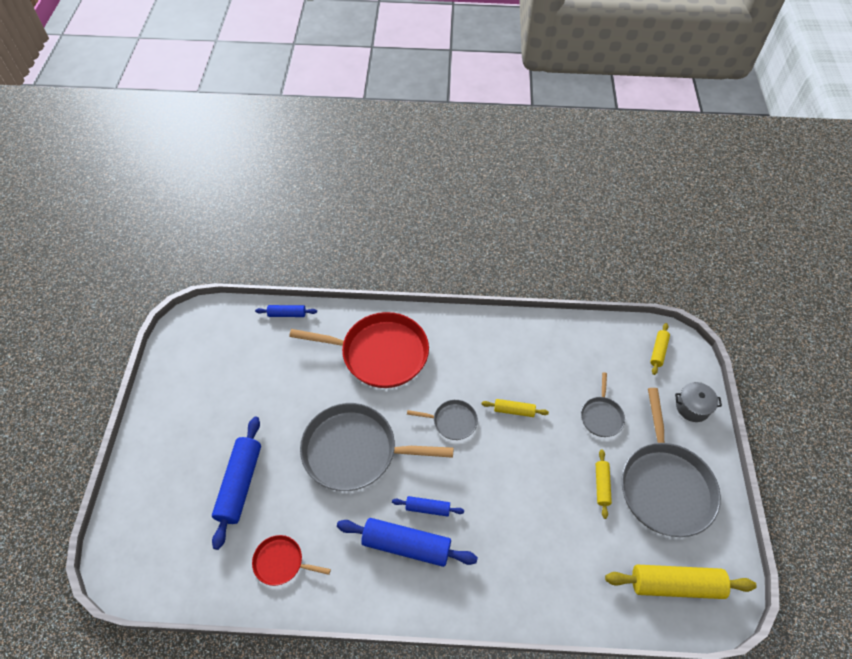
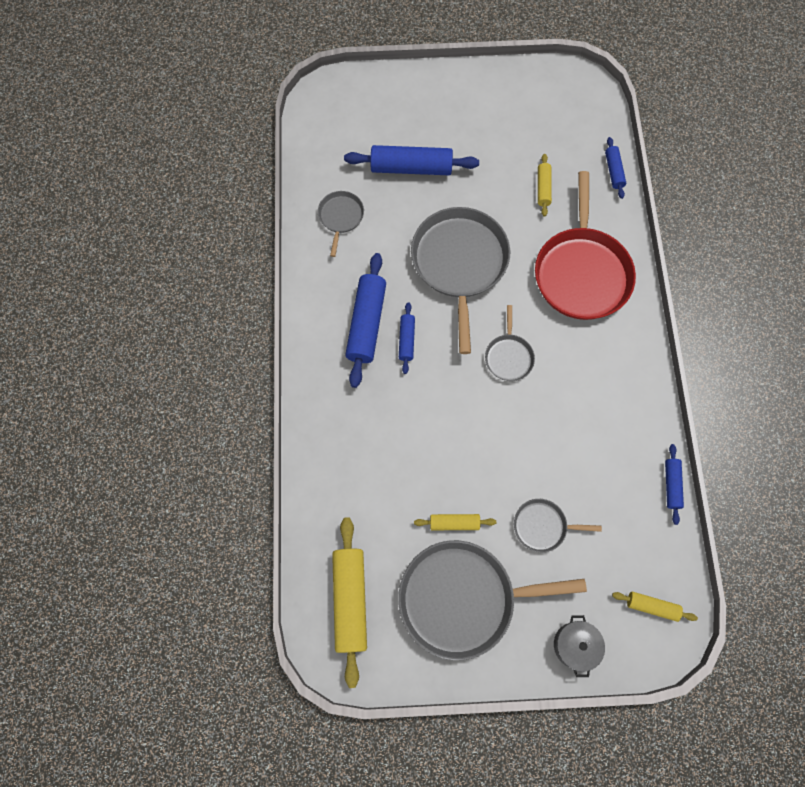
camera: 85 degrees right, 15 degrees up
red pan [252,535,331,586] -> grey pan [318,191,364,257]
yellow rolling pin [482,399,549,417] -> yellow rolling pin moved to [538,154,552,216]
none -> blue rolling pin [665,444,684,525]

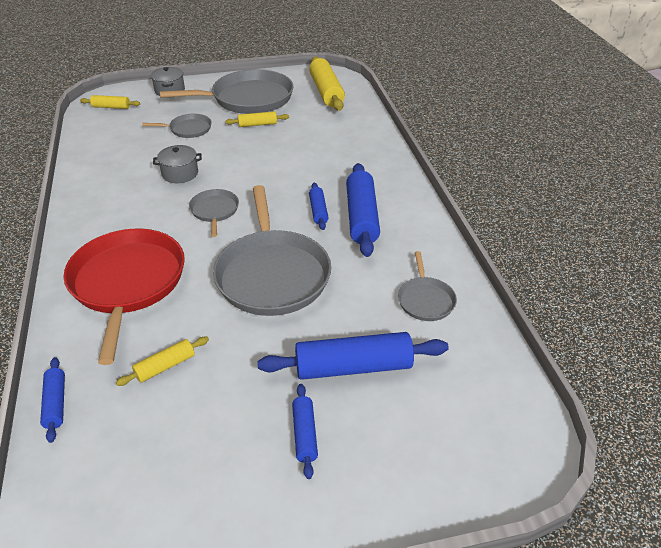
camera: 170 degrees right, 30 degrees down
yellow rolling pin [538,154,552,216] -> yellow rolling pin turned 60 degrees clockwise [116,337,209,386]
blue rolling pin [665,444,684,525] -> blue rolling pin moved to [292,384,318,479]
none -> grey pot [153,145,202,183]

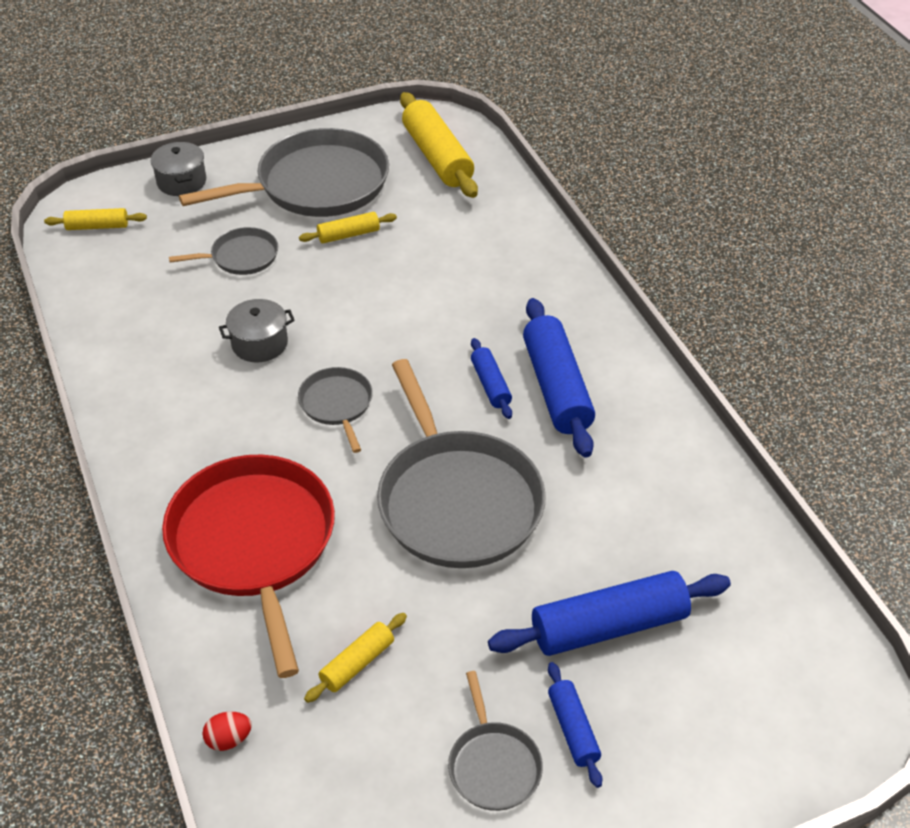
camera: 10 degrees left, 5 degrees up
blue rolling pin [40,357,65,443] -> red egg [202,712,252,751]
grey pan [398,251,457,321] -> grey pan moved to [448,671,543,811]

